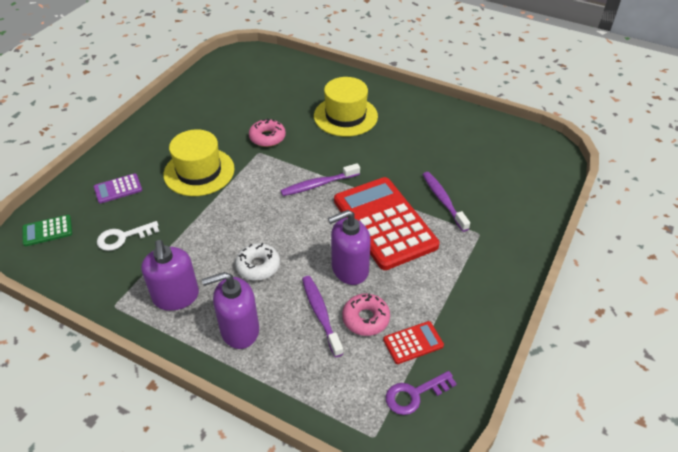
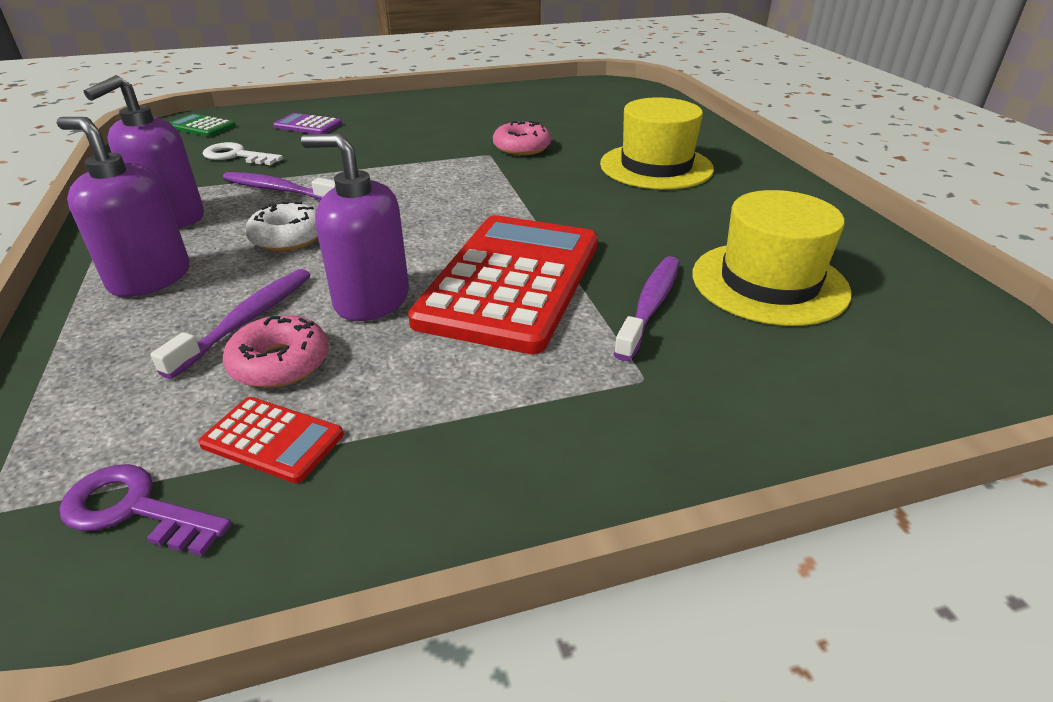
camera: 45 degrees right, 10 degrees down
yellow hat [163,129,235,196] -> yellow hat moved to [693,190,852,326]
purple toothbrush [281,163,360,196] -> purple toothbrush moved to [223,172,335,200]

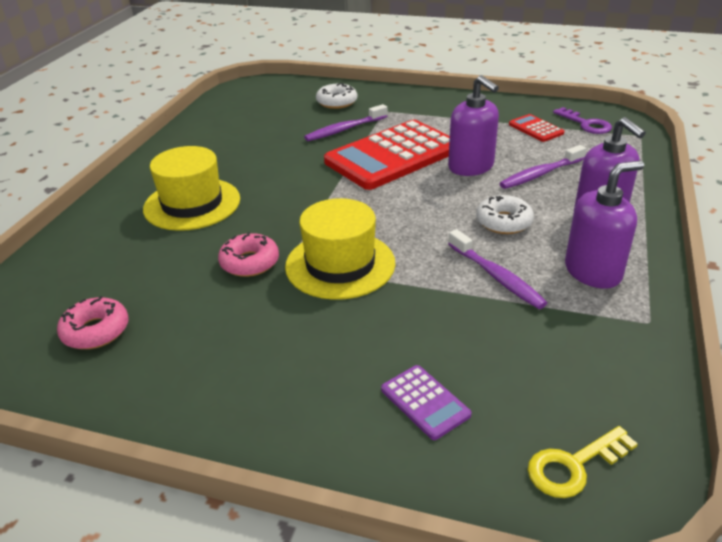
camera: 145 degrees left, 0 degrees up
green calculator [169,113,236,137] -> yellow key [528,426,638,498]
white key [203,142,283,165] -> none
pink donut [223,315,329,388] -> pink donut moved to [57,296,129,349]
yellow hat [693,190,852,326] -> yellow hat moved to [285,198,395,300]
none -> white donut [316,83,357,109]

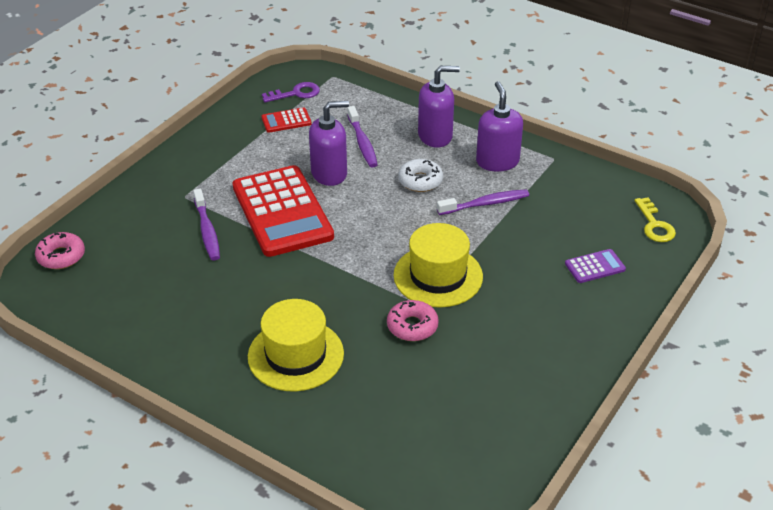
camera: 75 degrees left, 5 degrees up
pink donut [57,296,129,349] -> pink donut moved to [35,232,85,269]
white donut [316,83,357,109] -> none

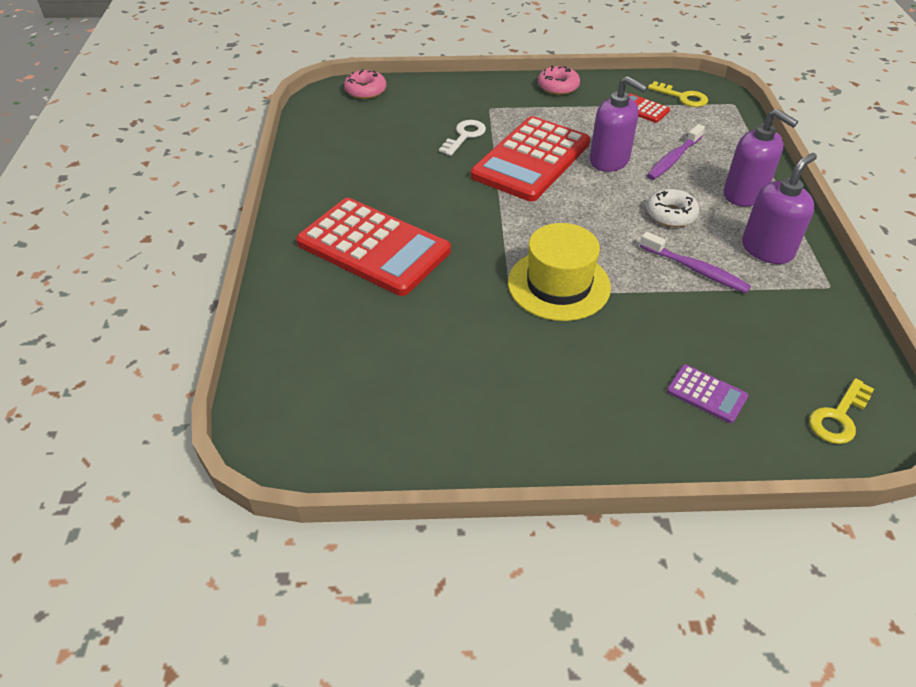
camera: 55 degrees right, 5 degrees up
purple toothbrush [193,188,220,260] -> white key [439,120,486,156]
yellow hat [248,299,344,392] -> red calculator [296,198,451,296]
purple key [262,82,320,102] -> yellow key [648,81,708,107]
pink donut [387,300,439,341] -> pink donut moved to [538,65,580,95]

